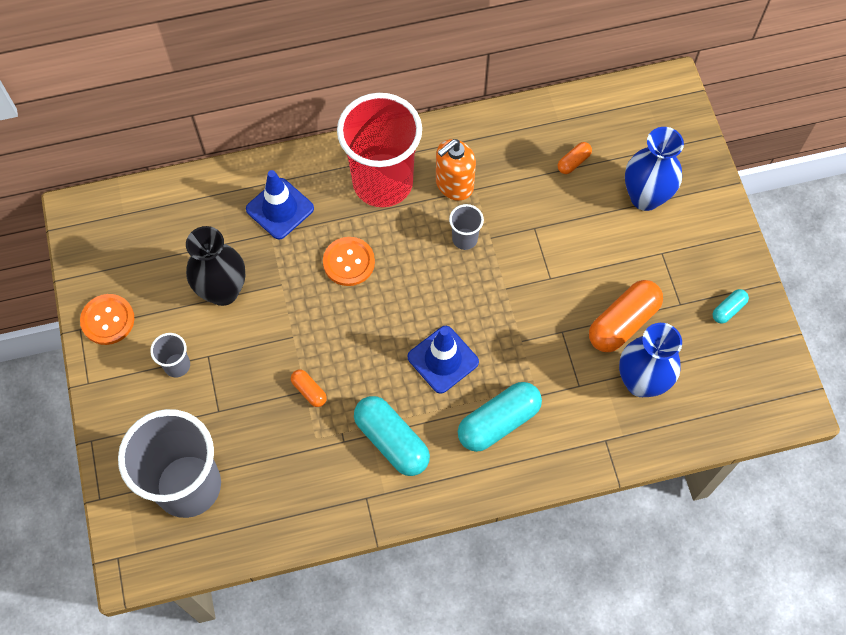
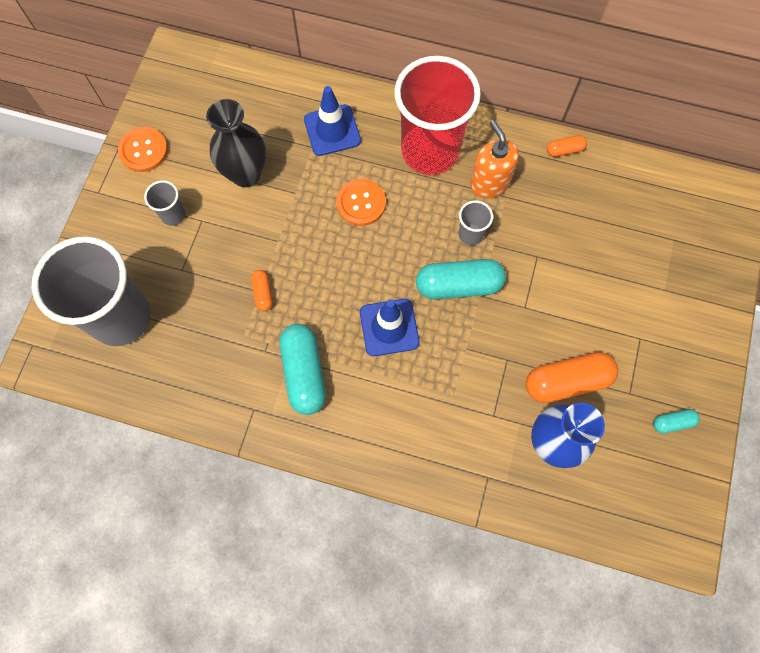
camera: 30 degrees right, 5 degrees up
orange soap dispenser [436,139,476,201] -> orange soap dispenser turned 75 degrees clockwise [470,120,519,198]
turquoise capsule [458,382,542,452] -> turquoise capsule moved to [416,259,506,299]
orange capsule [558,142,592,174] -> orange capsule moved to [547,135,587,157]
blue vase [625,127,684,211] -> none

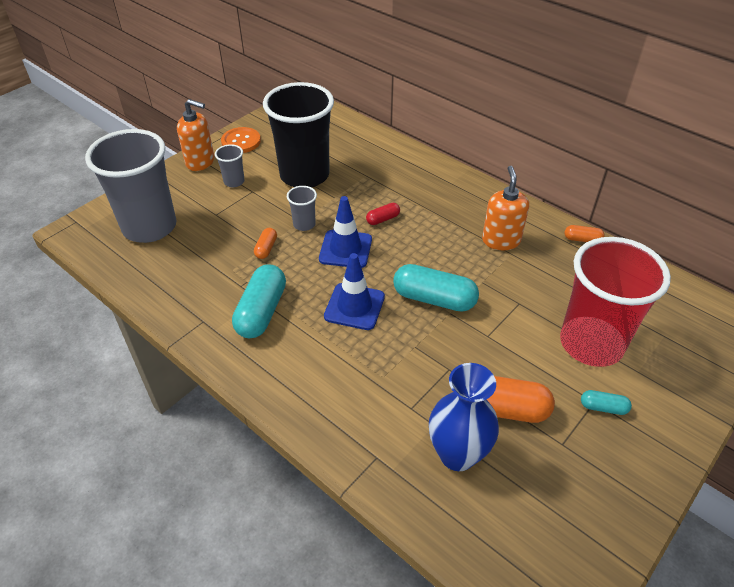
camera: 25 degrees right, 25 degrees down
black vase [206,99,266,187] -> black cup [263,82,334,188]
blue traffic cone [304,86,361,156] -> blue traffic cone moved to [319,196,372,268]
orange button [336,179,386,226] -> red capsule [366,203,400,225]
red cup [394,56,481,175] -> red cup moved to [560,237,671,367]
grey cup [459,200,493,245] -> grey cup moved to [287,186,317,231]
turquoise capsule [653,409,700,433] -> turquoise capsule moved to [581,390,632,415]
none -> orange soap dispenser [177,99,214,171]

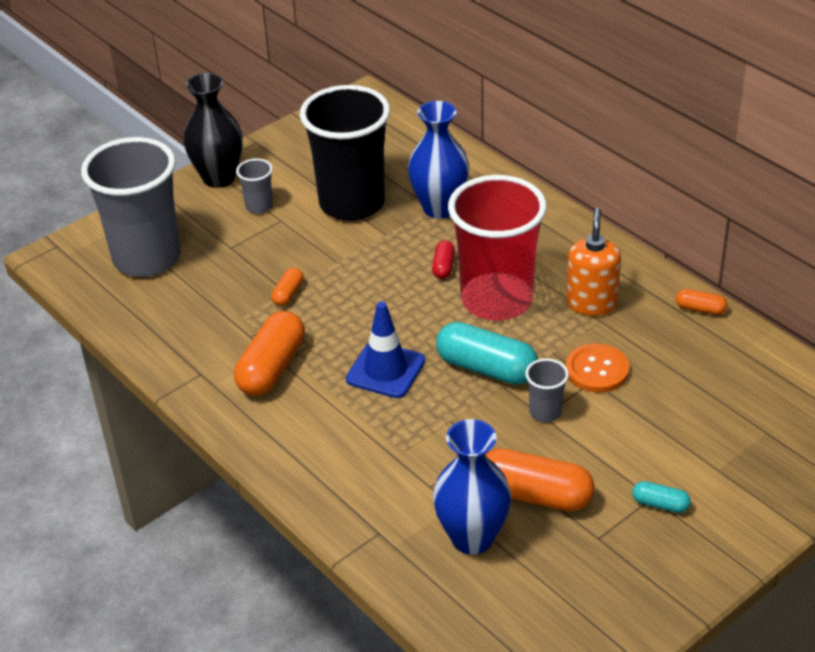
camera: 10 degrees right, 5 degrees down
orange soap dispenser [177,99,214,171] -> black vase [183,73,243,188]
orange button [221,127,261,153] -> orange button moved to [566,344,629,392]
turquoise capsule [232,264,286,338] -> orange capsule [234,311,305,396]
grey cup [287,186,317,231] -> grey cup moved to [525,358,569,422]
blue traffic cone [319,196,372,268] -> none
red capsule [366,203,400,225] -> red capsule turned 60 degrees counterclockwise [432,240,455,279]
red cup [560,237,671,367] -> red cup moved to [448,175,547,321]
none -> blue vase [408,101,469,219]

